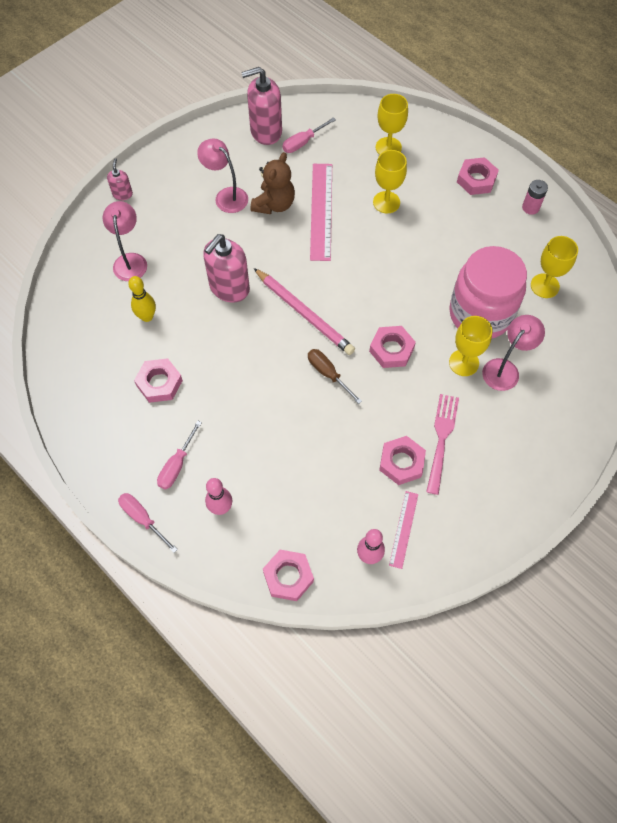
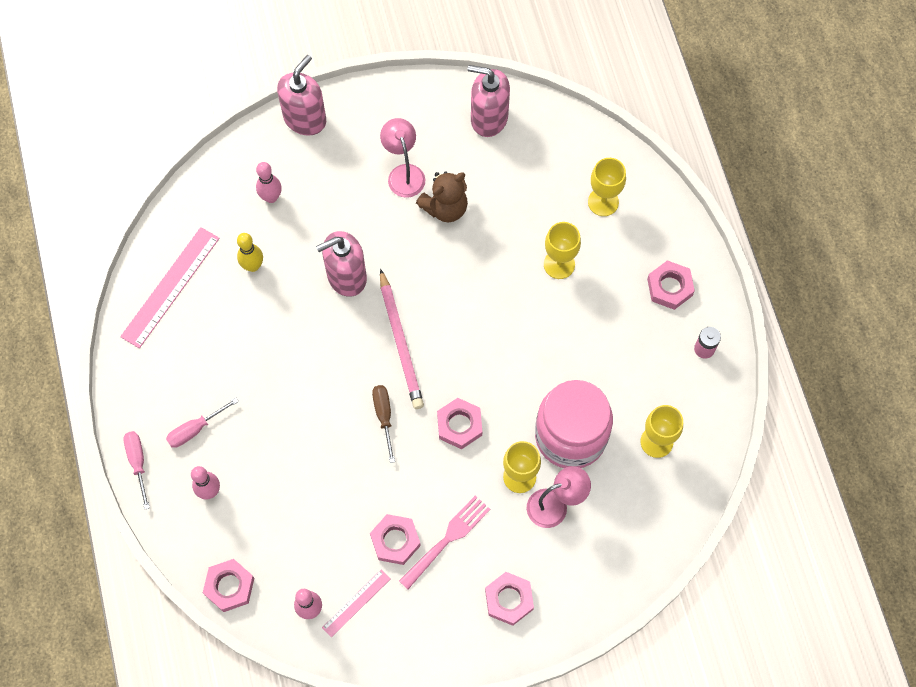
camera: 30 degrees right, 5 degrees up
pink lamp [103,201,147,281] -> pink bowling pin [256,162,282,203]
pink soap dispenser [107,158,133,200] -> pink soap dispenser [277,55,326,136], size x2.00
pink nut [134,358,183,403] -> pink nut moved to [485,572,534,626]
pink screwdriver [282,117,336,153] -> none
pink ruler [310,164,332,261] -> pink ruler moved to [120,227,220,348]

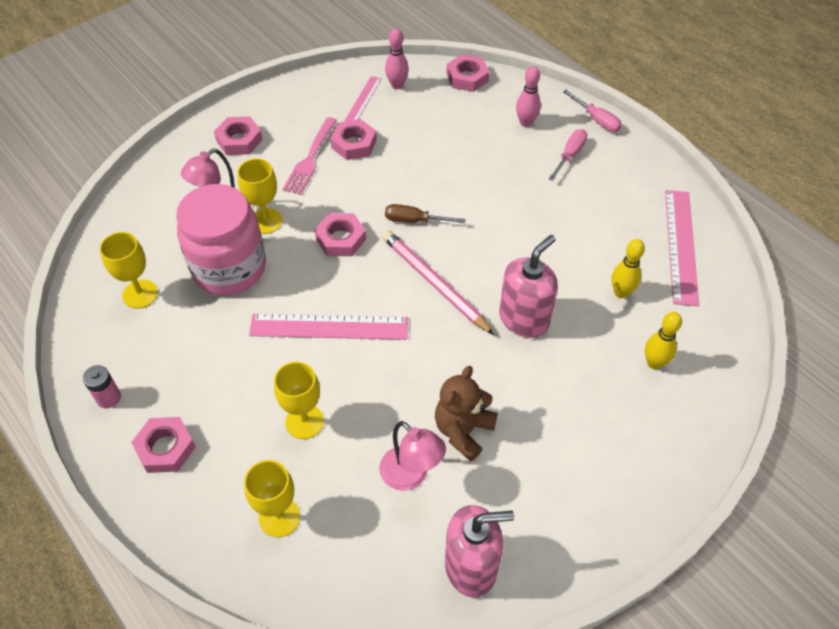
camera: 155 degrees right, 15 degrees down
pink bowling pin [256,162,282,203] -> yellow bowling pin [645,312,682,370]
pink soap dispenser [277,55,326,136] -> none
brown screwdriver [372,385,395,463] -> brown screwdriver turned 135 degrees clockwise [385,204,466,223]
pink lamp [380,118,425,198] -> pink lamp moved to [379,421,446,491]
none -> pink ruler [249,314,408,340]

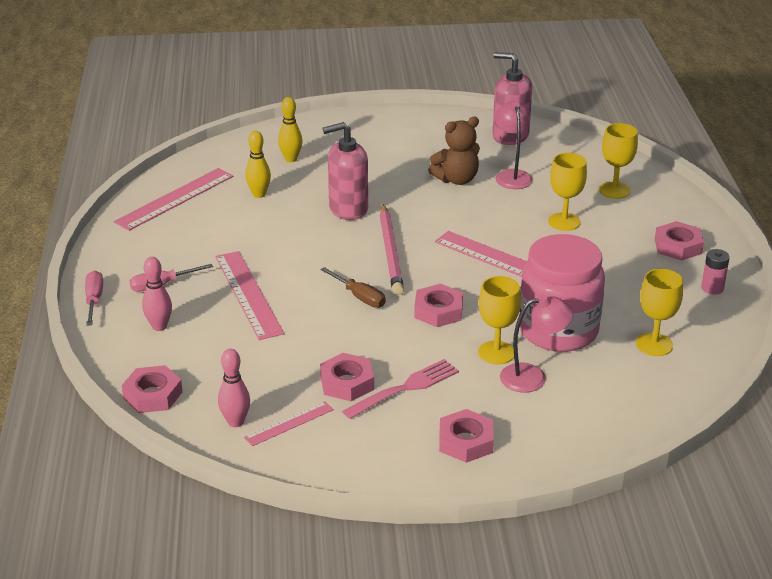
camera: 145 degrees left, 20 degrees down
none -> pink ruler [215,251,284,340]

